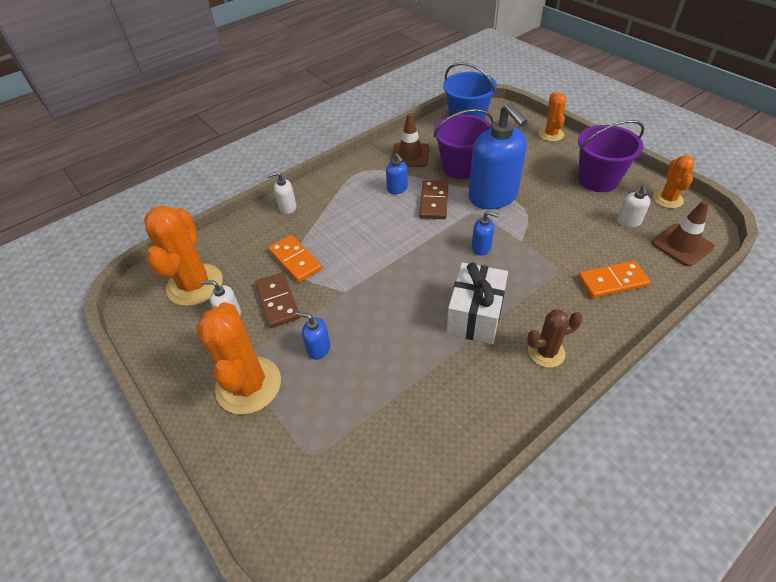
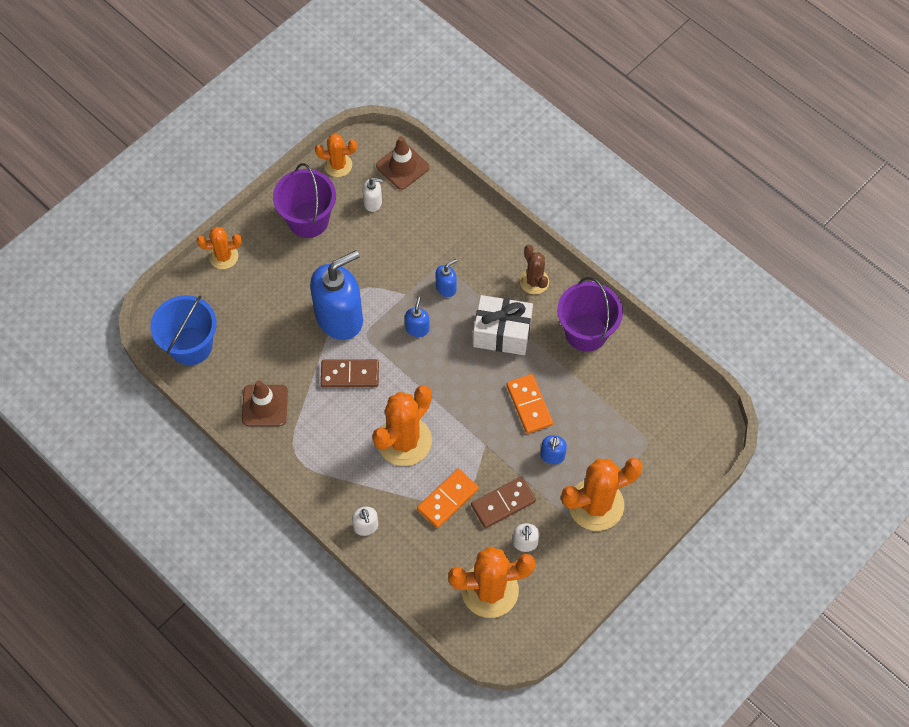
camera: 100 degrees left, 15 degrees up
blue soap dispenser [386,153,408,194] -> blue soap dispenser moved to [436,259,457,297]
purple bucket [434,109,494,179] -> purple bucket moved to [557,277,623,352]
orange domino [578,261,651,298] -> orange domino moved to [506,374,553,434]
none -> orange cactus [372,386,432,466]

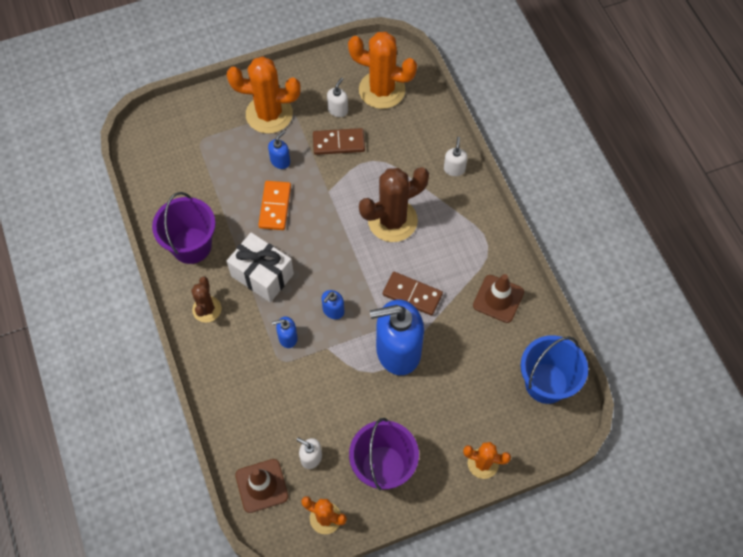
camera: 155 degrees left, 0 degrees up
orange cactus [372,386,432,466] -> brown cactus [359,167,429,242]
orange domino [417,469,479,528] -> none

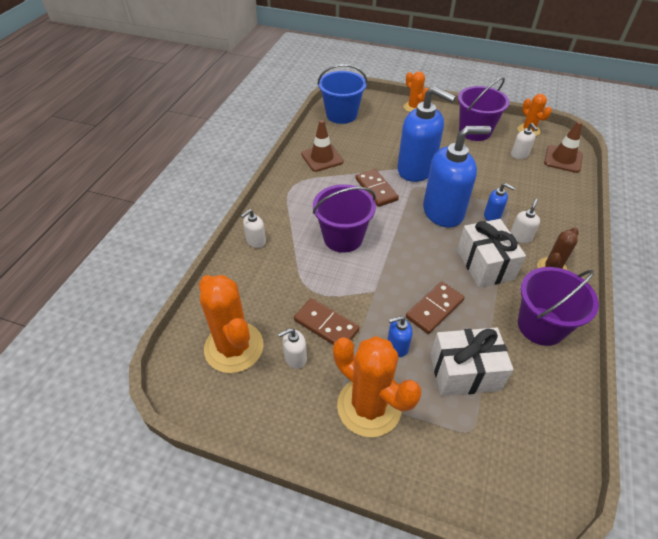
camera: 140 degrees left, 15 degrees down
orange domino [258,181,291,230] -> brown domino [406,281,465,334]
blue soap dispenser [322,290,344,319] -> blue soap dispenser [423,126,491,228], size x2.33
brown cactus [359,167,429,242] -> purple bucket [313,184,376,253]
none -> white gift [430,328,514,396]
none -> white soap dispenser [510,198,540,244]

